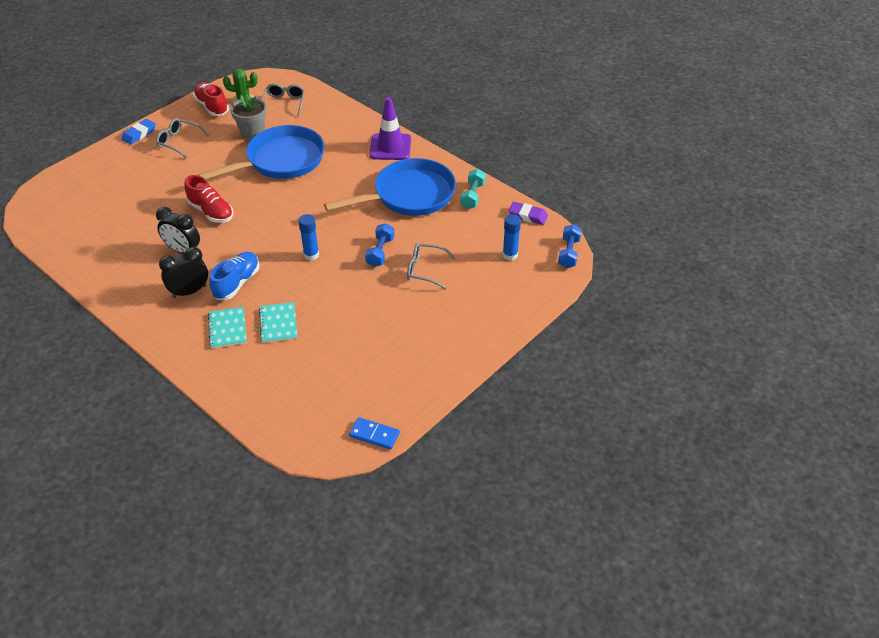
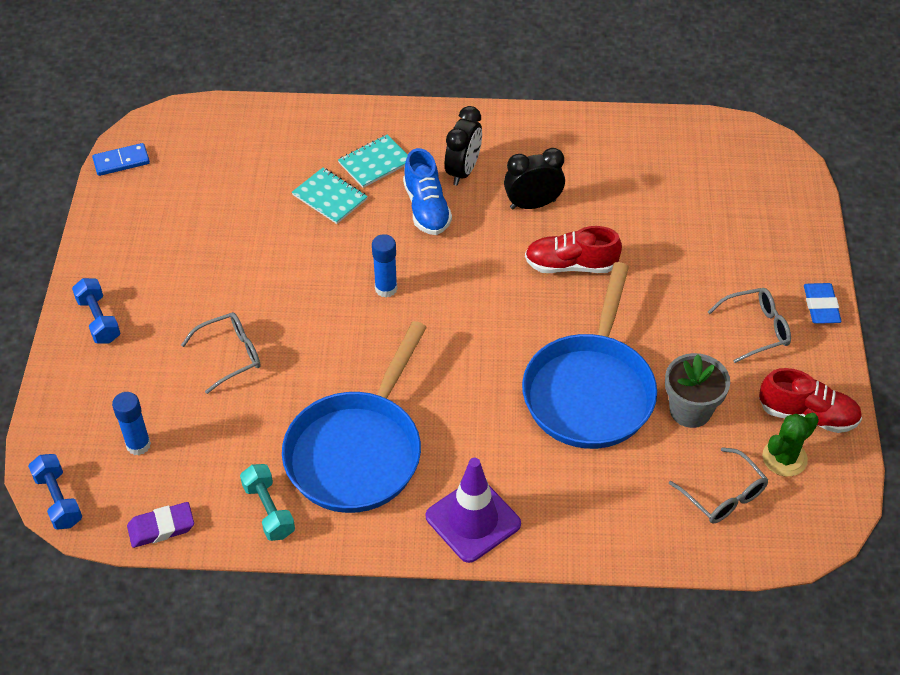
camera: 140 degrees right, 5 degrees up
turquoise notebook [208,307,247,348] -> turquoise notebook turned 75 degrees counterclockwise [338,134,408,188]
blue dumbbell [365,223,394,267] -> blue dumbbell moved to [72,278,120,343]

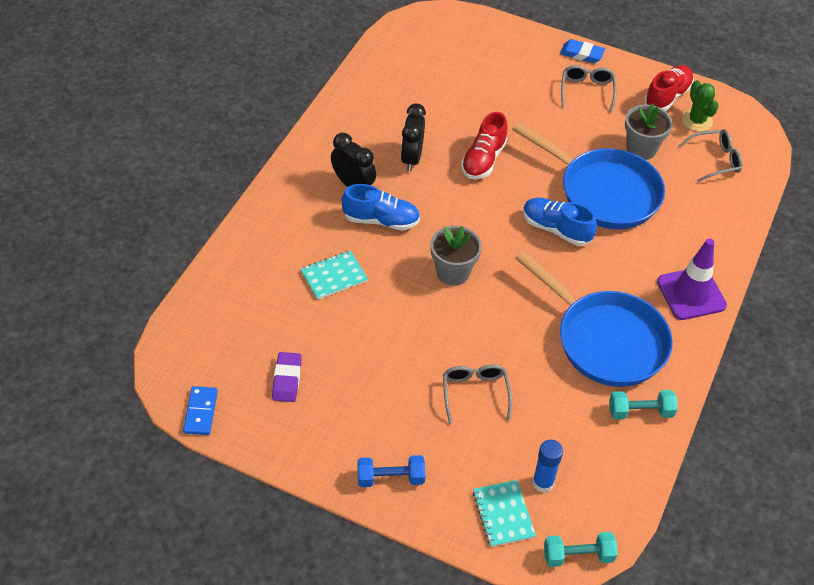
camera: 70 degrees left, 0 degrees up
blue dumbbell [28,454,82,530] -> turquoise dumbbell [544,532,618,567]
purple eraser [127,502,194,548] -> purple eraser moved to [272,352,302,402]
turquoise notebook [338,134,408,188] -> turquoise notebook moved to [473,480,536,547]
blue glue stick [372,234,397,298] -> grey flower pot [430,226,482,286]
none -> blue shoe [523,198,597,246]

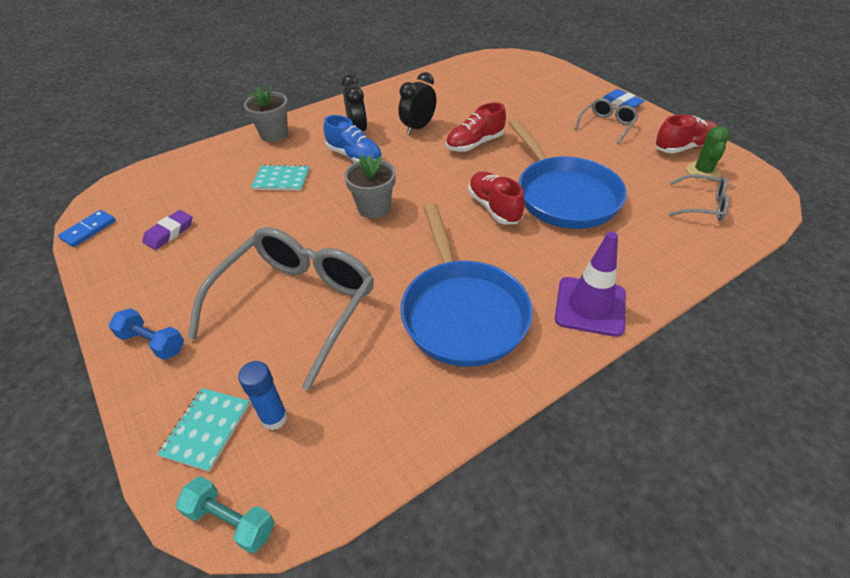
camera: 35 degrees right, 5 degrees down
grey glasses [443,364,512,424] -> grey glasses [187,227,374,390], size x2.13
blue shoe [523,198,597,246] -> red shoe [468,171,524,224]
turquoise dumbbell [609,390,678,420] -> none
grey flower pot [625,103,673,160] -> grey flower pot moved to [244,86,288,142]

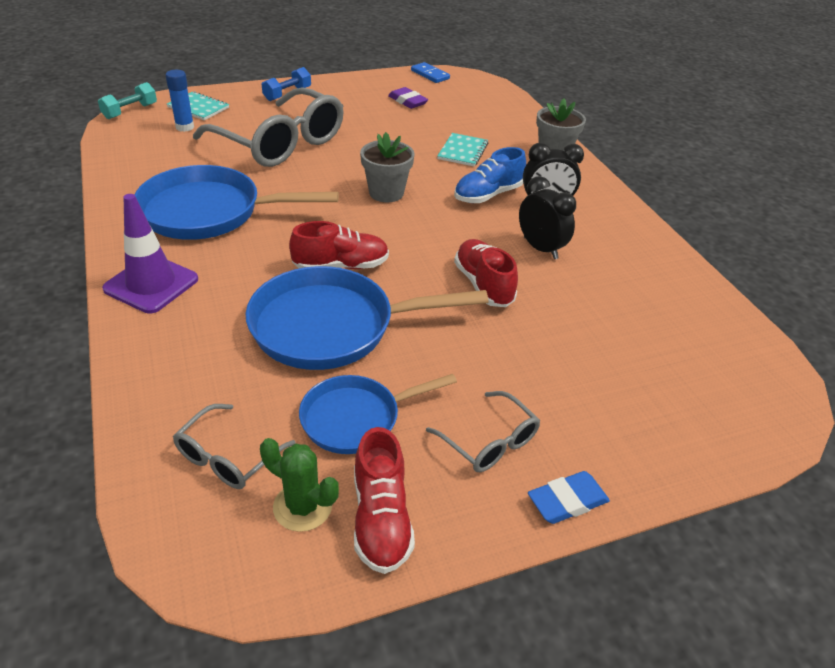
camera: 100 degrees right, 5 degrees down
none -> blue pan [299,374,457,454]

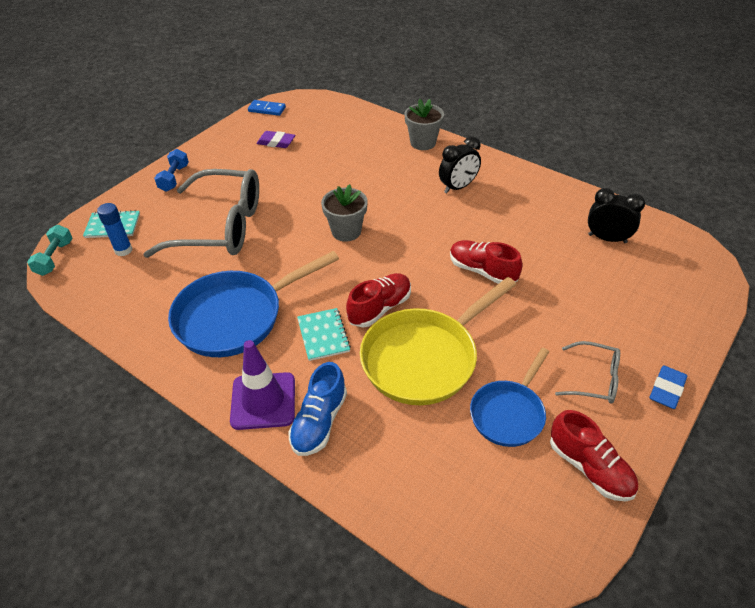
camera: 30 degrees left, 5 degrees up
grey glasses [173,404,296,489] -> none
blue pan [245,266,488,370] -> yellow pan [360,277,516,405]
green cactus [260,438,339,532] -> none
turquoise notebook [437,133,488,167] -> turquoise notebook moved to [297,308,351,361]
blue shoe [454,147,526,203] -> blue shoe moved to [288,362,347,456]
black clock [519,176,576,260] -> black clock moved to [588,188,645,243]

